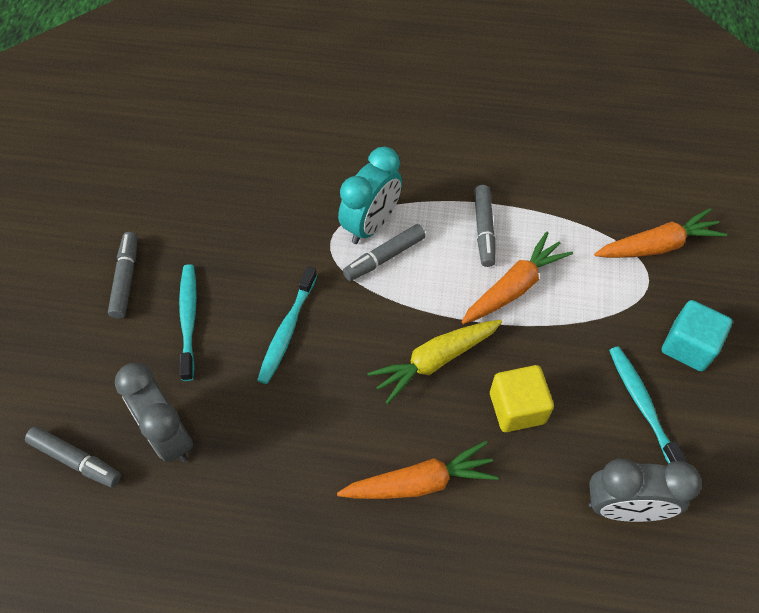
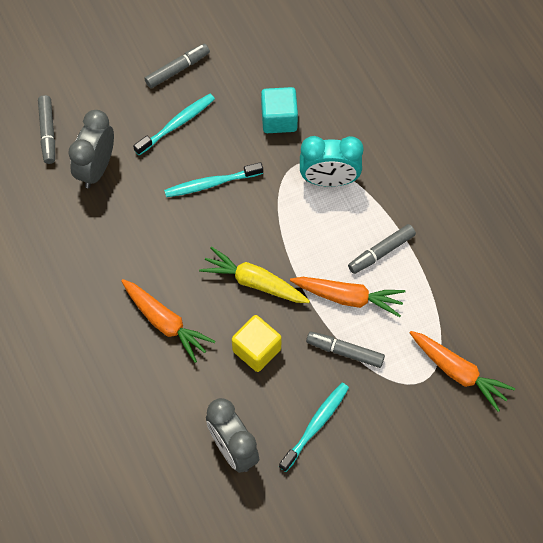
camera: 55 degrees right, 5 degrees up
grey marker [343,224,426,281] -> grey marker moved to [306,331,385,368]
turquoise cube [662,300,733,371] -> turquoise cube moved to [261,87,298,133]

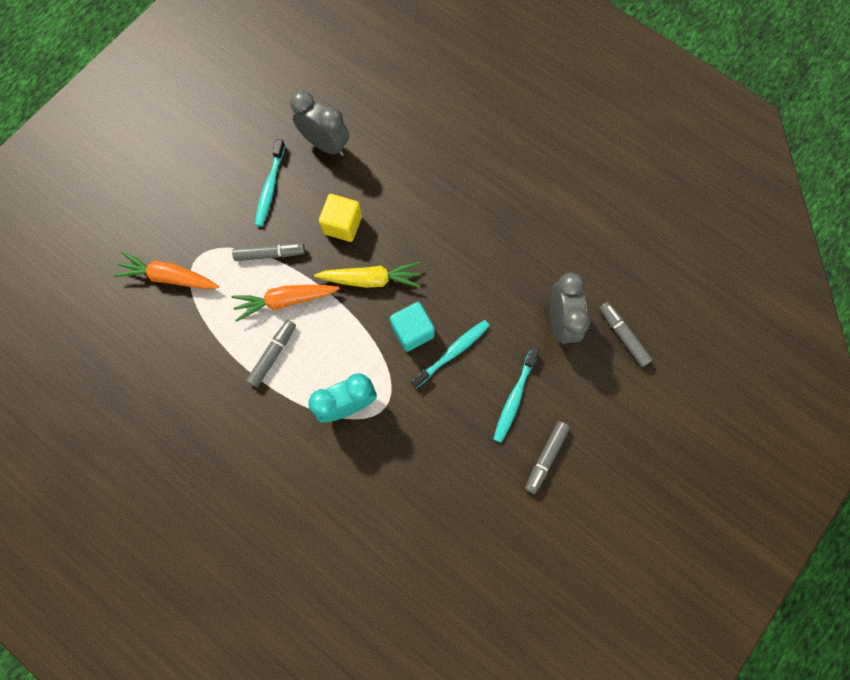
camera: 155 degrees right, 10 degrees up
orange carrot [121,279,215,363] -> none
turquoise cube [261,87,298,133] -> turquoise cube moved to [390,302,435,352]

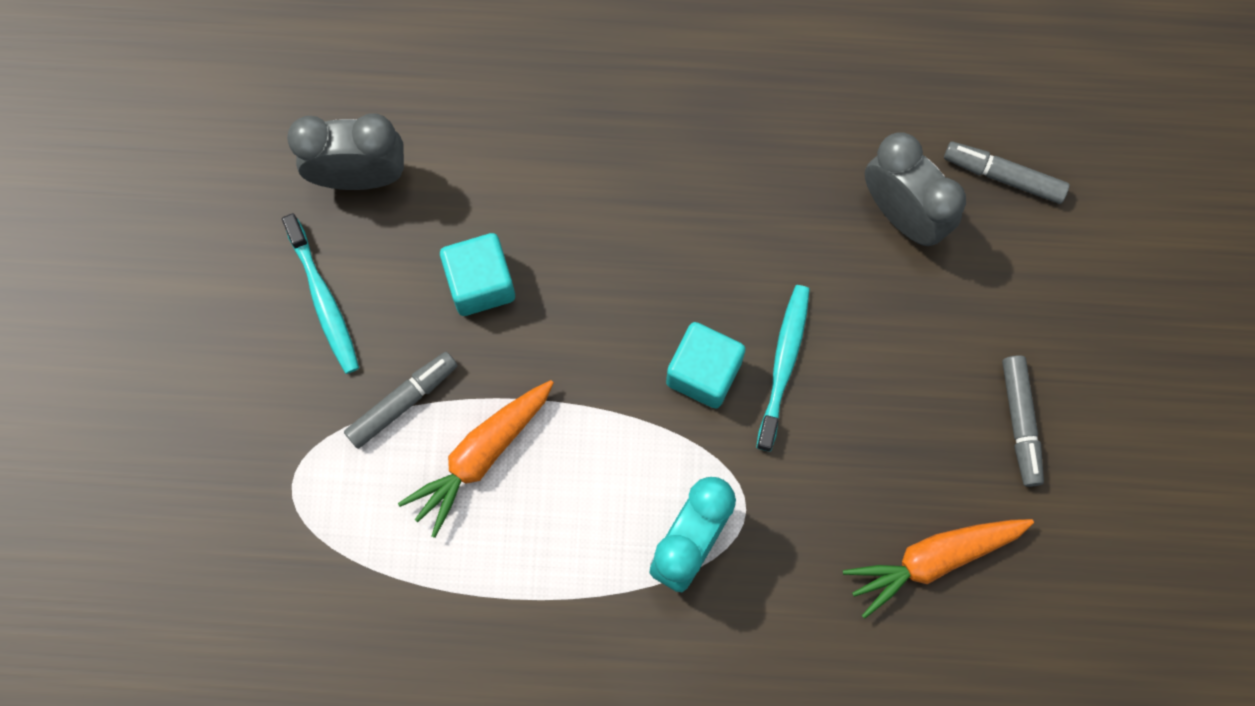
camera: 35 degrees left, 0 degrees up
orange carrot [113,252,219,290] -> orange carrot moved to [843,519,1034,619]
grey marker [246,320,296,387] -> none
yellow carrot [314,262,421,288] -> none
yellow cube [319,194,362,242] -> turquoise cube [440,233,515,316]
turquoise toothbrush [493,347,539,443] -> none

